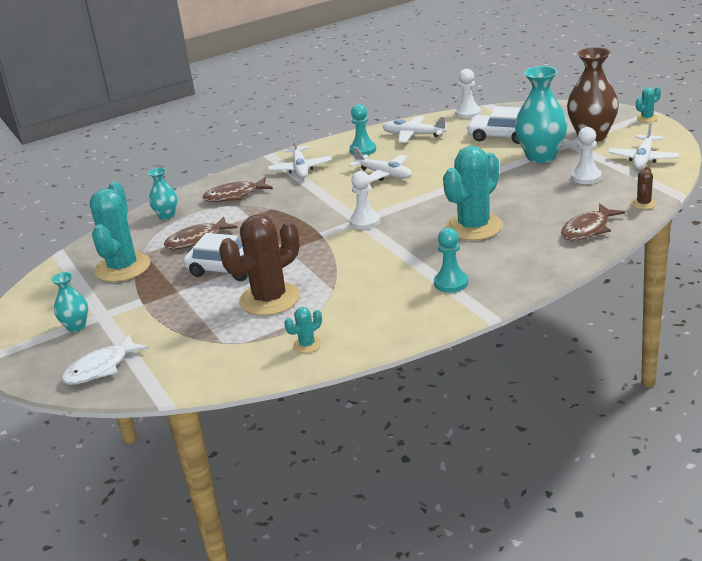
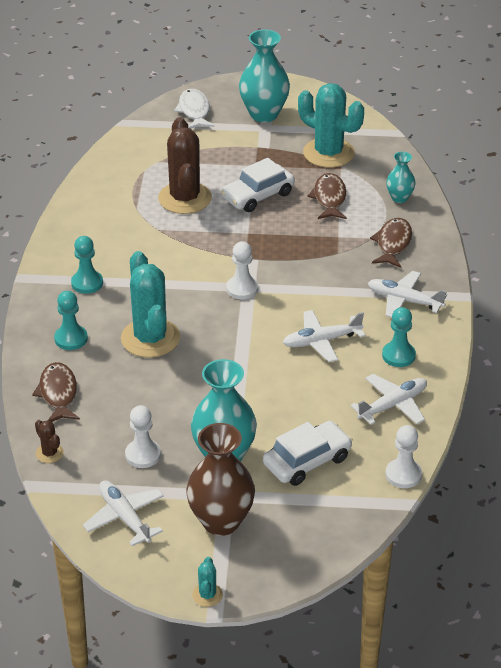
camera: 120 degrees right, 10 degrees up
turquoise vase [51,272,88,332] -> turquoise vase [239,29,290,122], size x1.86
turquoise cactus [284,307,322,353] -> none
none -> turquoise pawn [54,291,88,350]

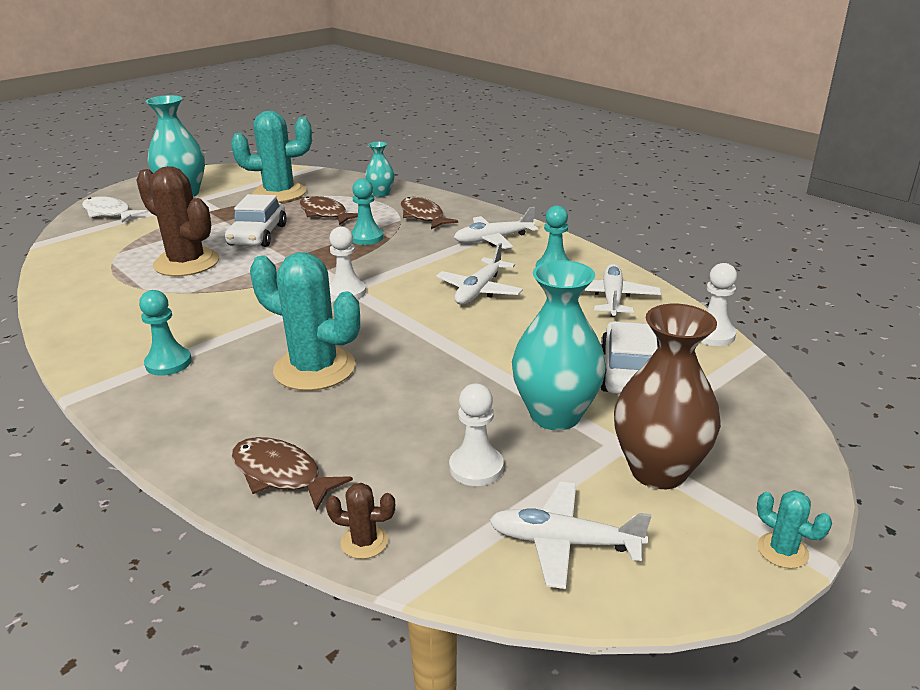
camera: 45 degrees left, 10 degrees down
turquoise pawn [54,291,88,350] -> turquoise pawn moved to [351,178,384,245]

